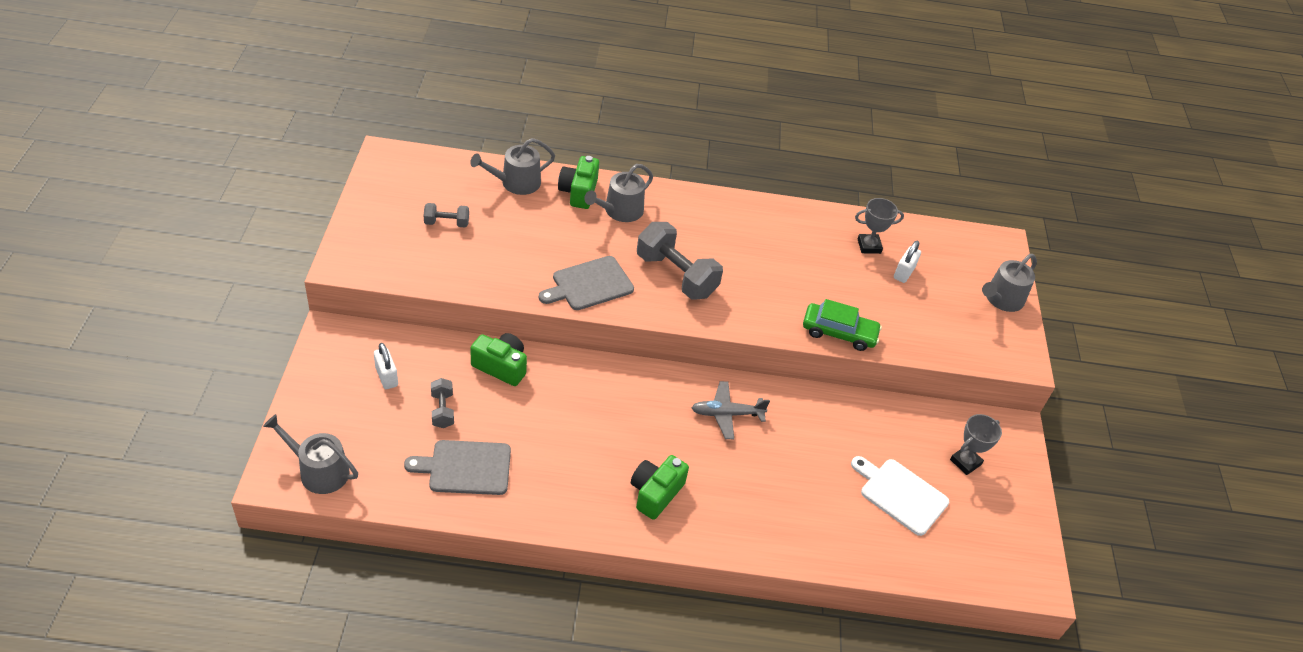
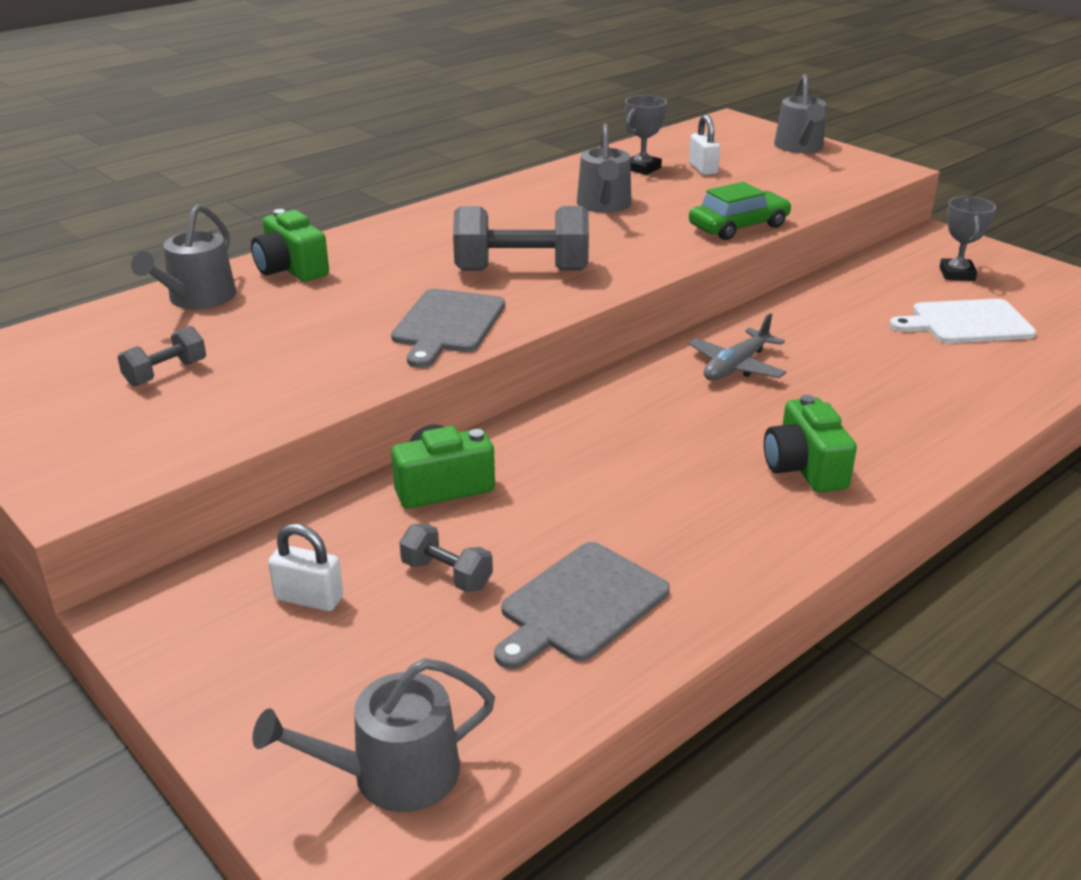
camera: 40 degrees left, 15 degrees down
grey watering can [584,164,653,222] -> grey watering can moved to [577,124,631,213]

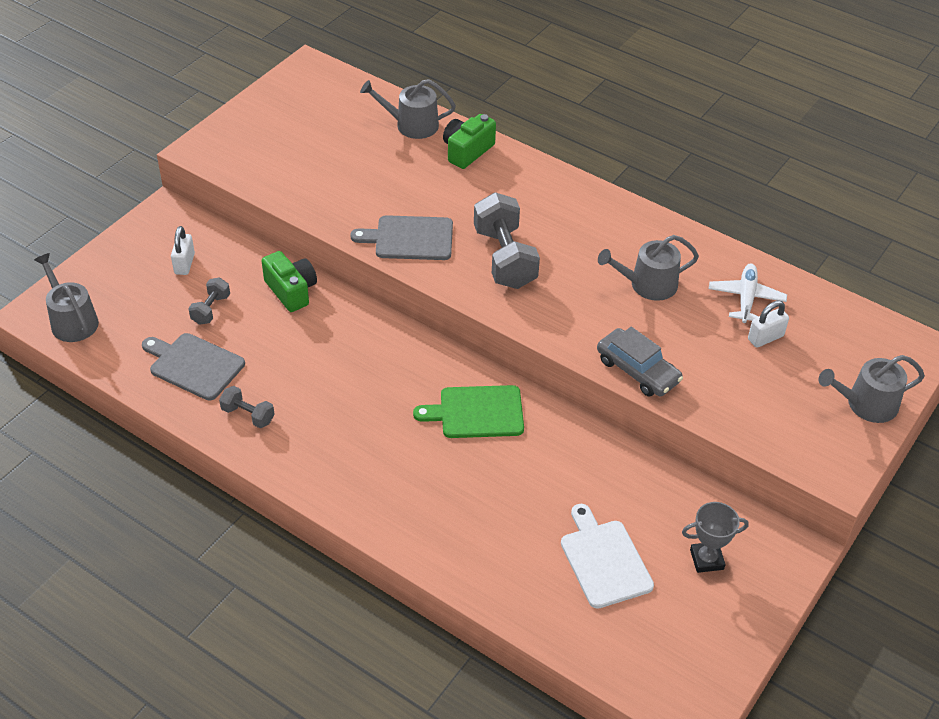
camera: 75 degrees right, 15 degrees up
grey dumbbell [117,326,206,387] -> grey dumbbell moved to [219,386,274,428]
grey trophy [625,95,667,175] -> white plane [709,264,787,323]
grey plane [688,313,787,381] -> green cutting board [413,385,524,438]
green car [689,182,792,240] -> grey car [597,327,683,397]
green camera [764,395,857,493] -> none

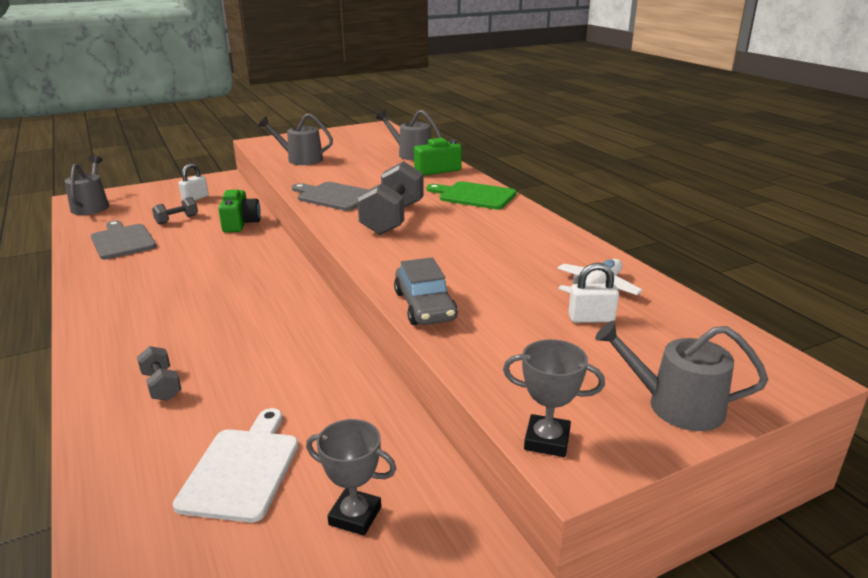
camera: 30 degrees right, 20 degrees down
grey dumbbell [219,386,274,428] -> grey dumbbell moved to [137,346,181,400]
green cutting board [413,385,524,438] -> green cutting board moved to [427,181,517,209]
grey watering can [598,235,699,301] -> grey watering can moved to [258,113,333,165]
none -> grey trophy [503,339,605,457]

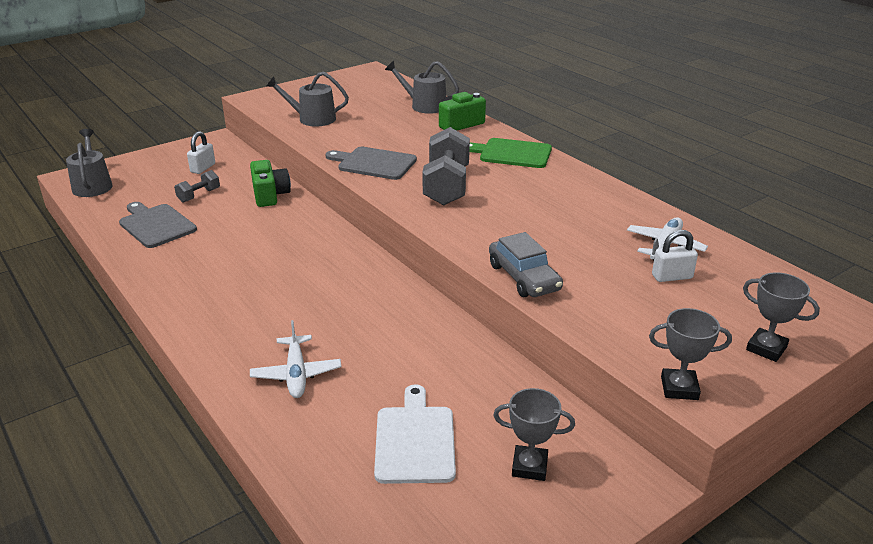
camera: 10 degrees left, 5 degrees up
grey dumbbell [137,346,181,400] -> white plane [250,320,341,398]
grey watering can [595,321,768,431] -> grey trophy [743,272,820,362]

